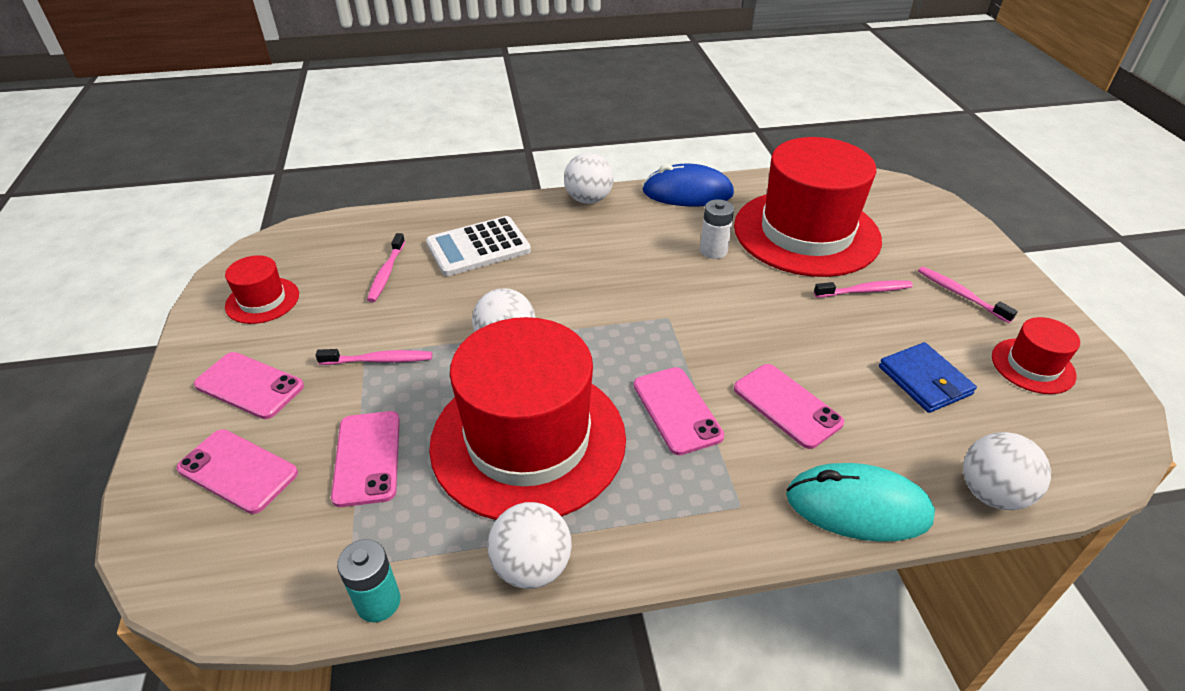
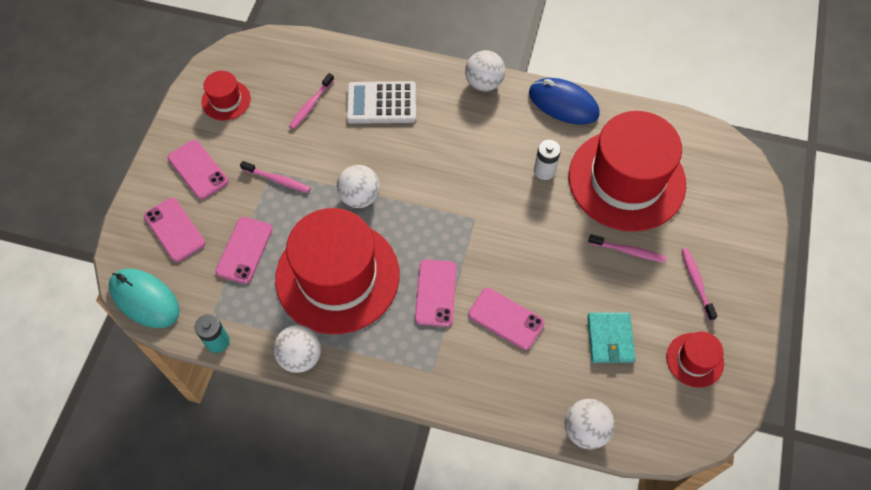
camera: 25 degrees right, 20 degrees up
pink phone [734,364,844,449] -> pink phone turned 45 degrees counterclockwise [468,288,545,350]
turquoise mouse [786,463,935,542] -> turquoise mouse moved to [109,269,180,328]
blue wallet [879,342,977,413] -> turquoise wallet [587,312,635,363]

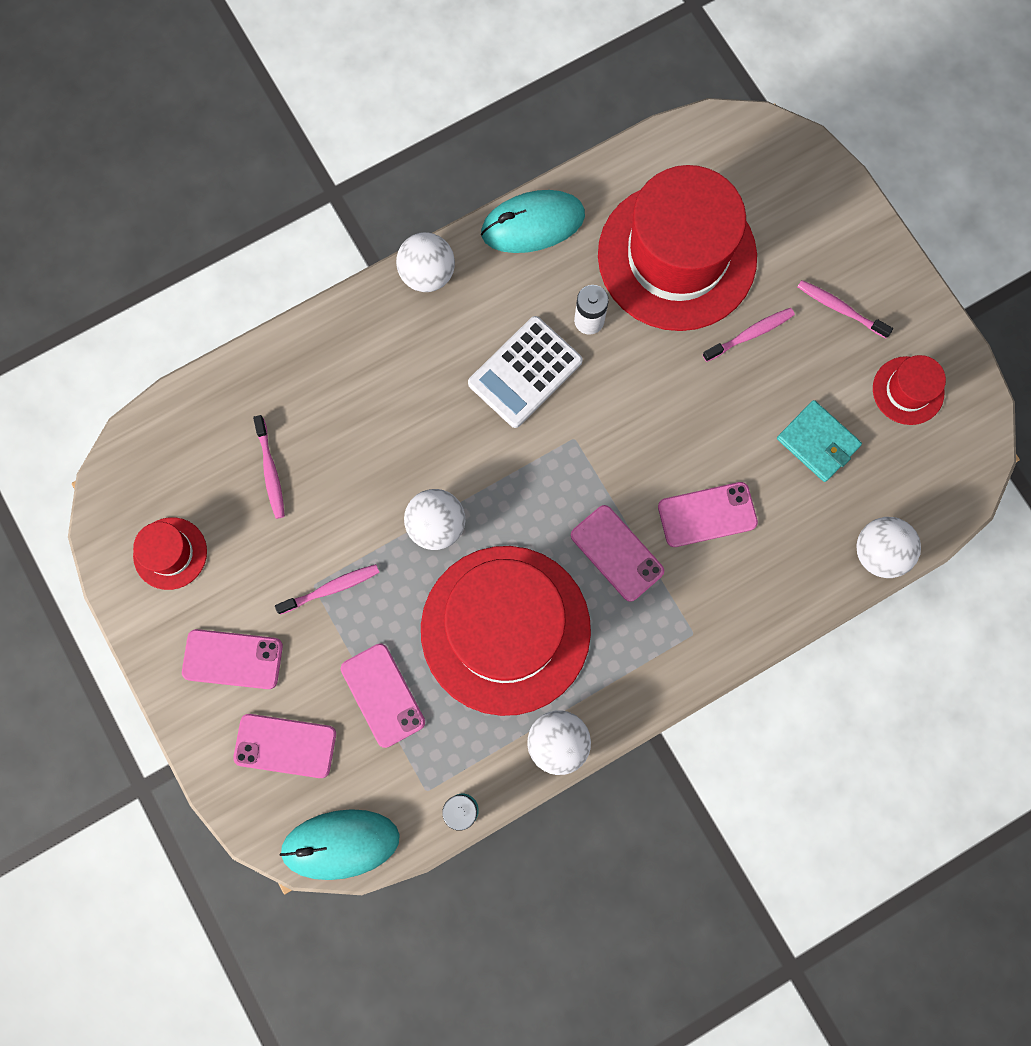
camera: 45 degrees left, 15 degrees up
white calculator [346,81,416,124] -> white calculator moved to [468,316,583,428]
blue mouse [529,78,600,125] -> turquoise mouse [481,190,585,253]

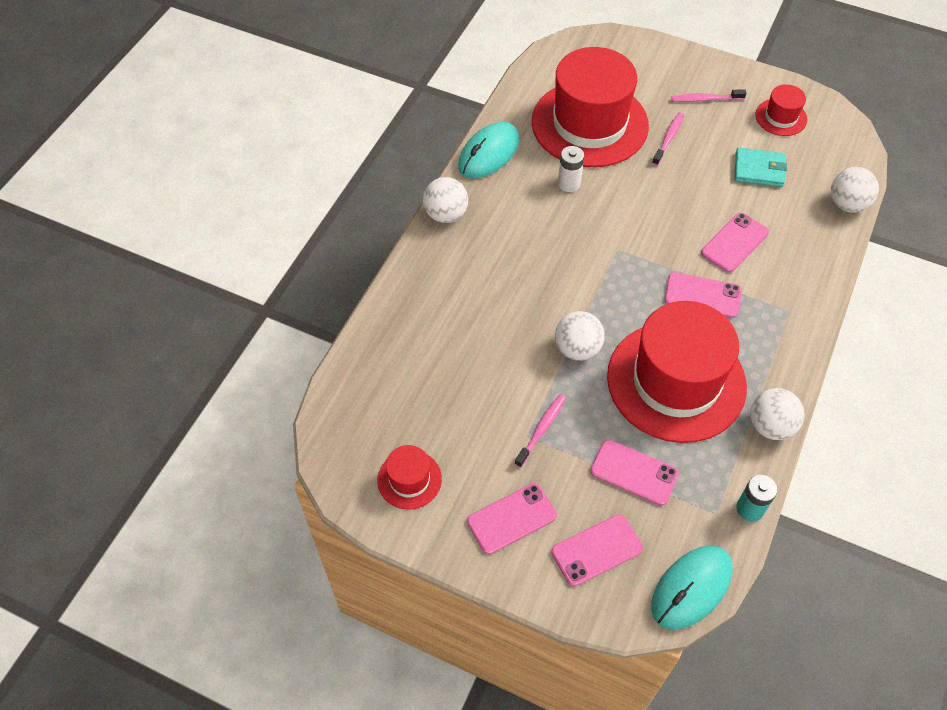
camera: 35 degrees left, 20 degrees down
pink toothbrush [253,415,285,519] -> none
white calculator [468,316,583,428] -> none

